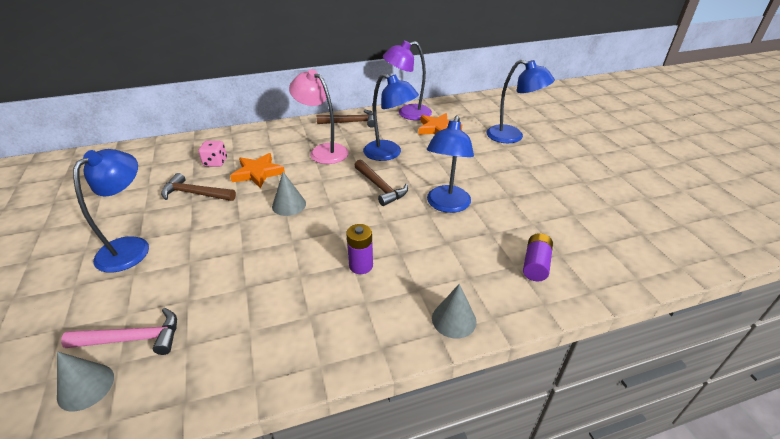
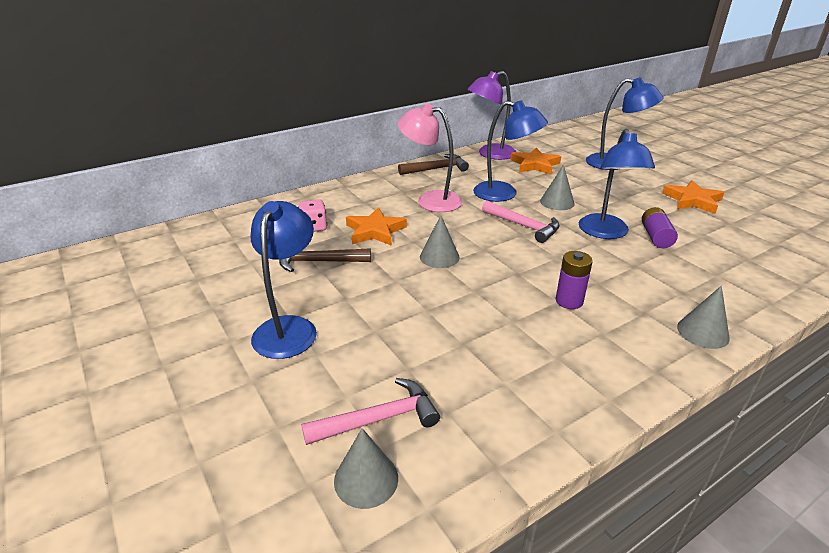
camera: 15 degrees left, 5 degrees down
brown hammer [354,160,408,206] -> pink hammer [482,201,560,243]
purple battery [523,233,553,281] -> purple battery moved to [642,207,678,248]
none -> grey cone [540,165,575,210]
none -> orange star [662,180,724,214]

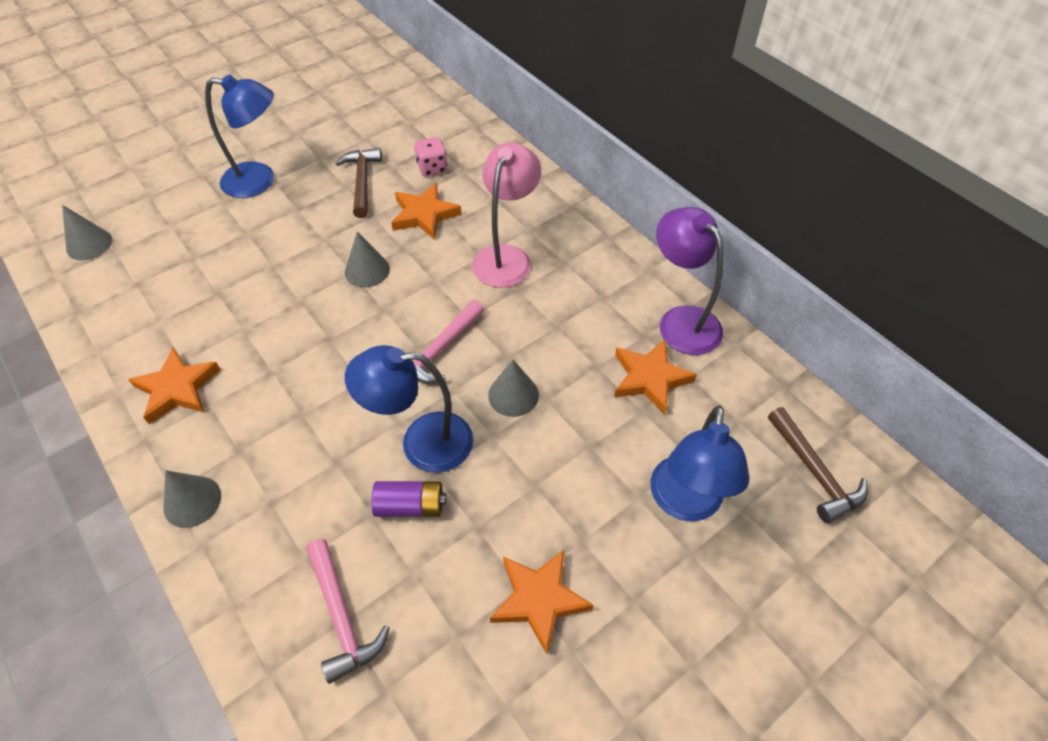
camera: 85 degrees right, 20 degrees up
pink hammer [301,378,440,445] -> pink hammer moved to [306,539,390,684]
brown hammer [398,154,469,175] -> brown hammer moved to [768,407,868,523]
blue lamp [473,100,548,202] -> none
purple battery [556,251,593,309] -> none
none -> orange star [128,348,221,424]

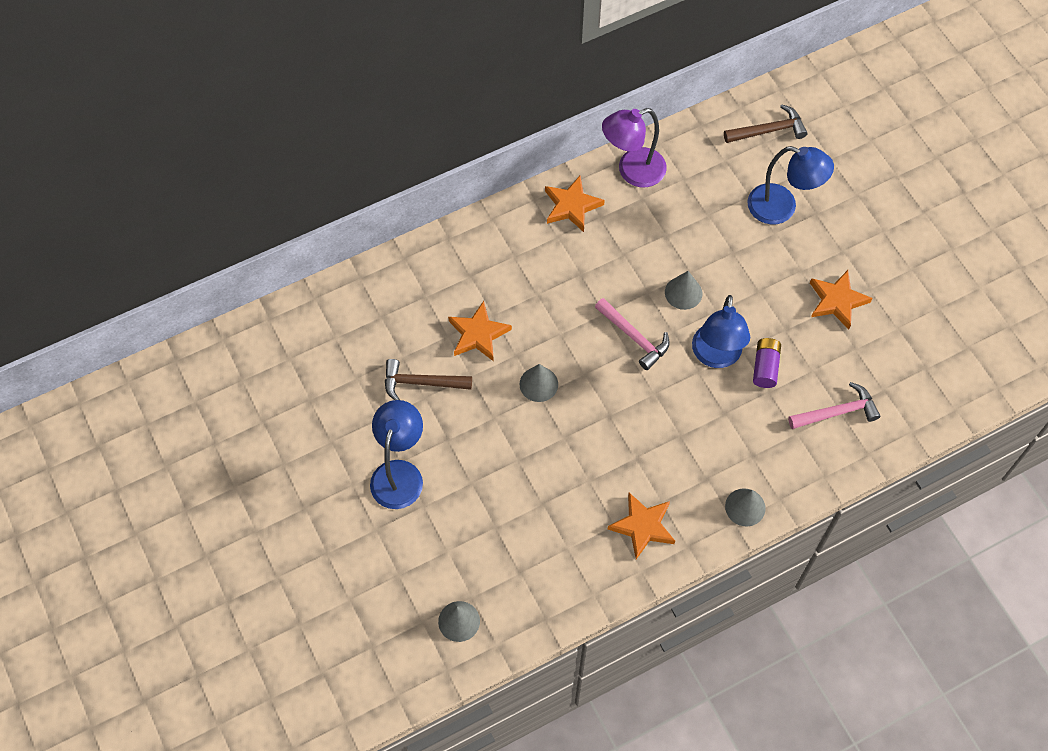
camera: 80 degrees left, 10 degrees up
pink dice [414,137,448,176] -> none
pink lamp [472,142,541,288] -> none
orange star [614,339,697,415] -> orange star moved to [545,176,605,232]

